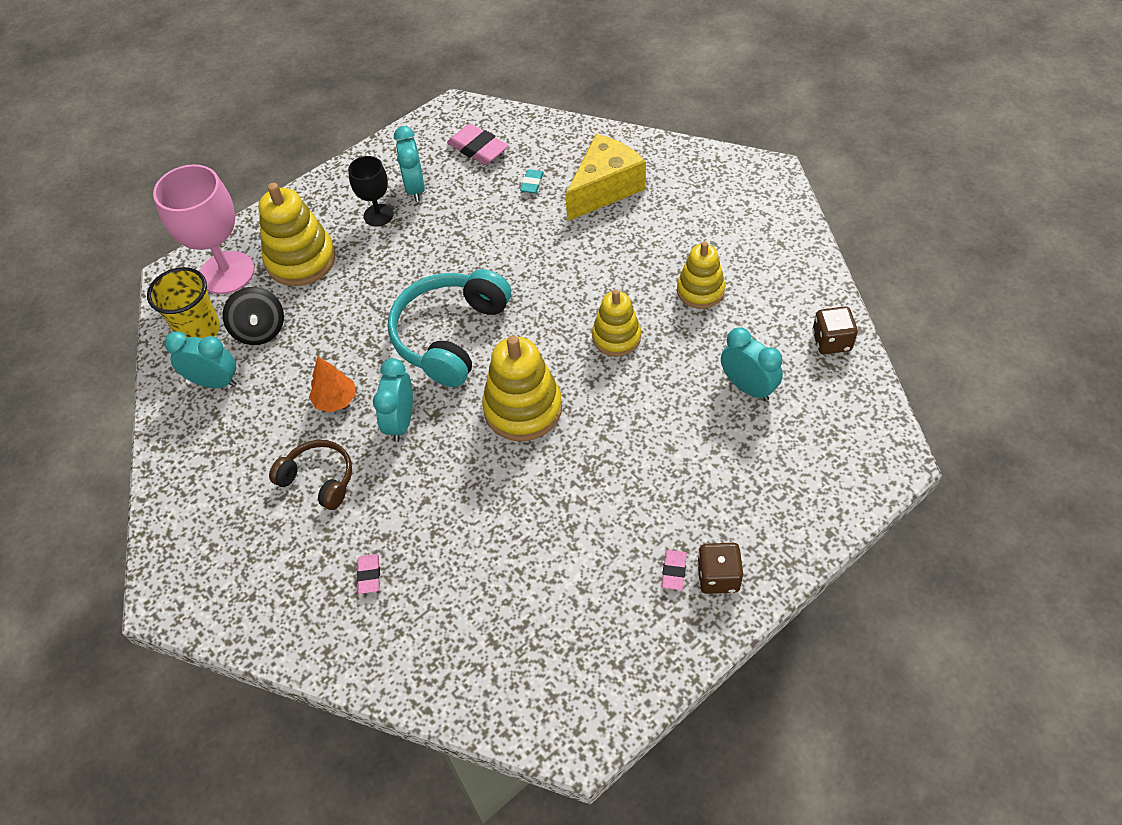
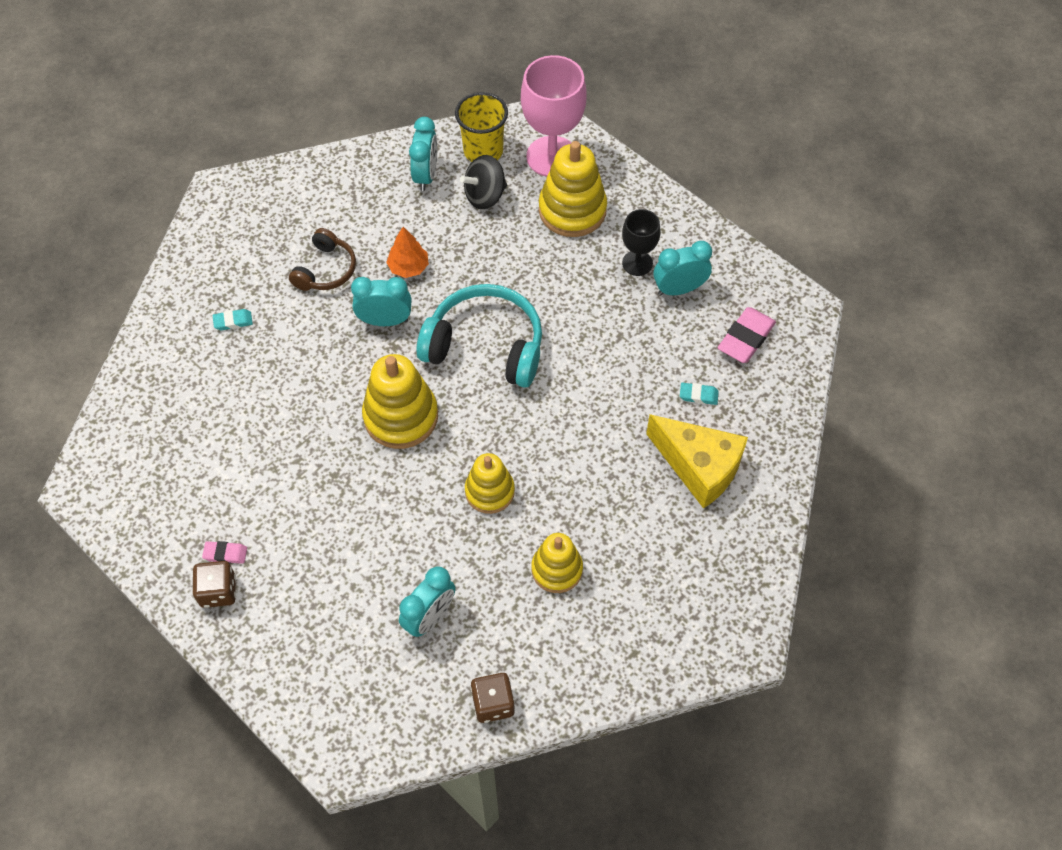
camera: 80 degrees right, 5 degrees up
pink eraser [357,554,380,594] -> turquoise eraser [212,309,253,330]

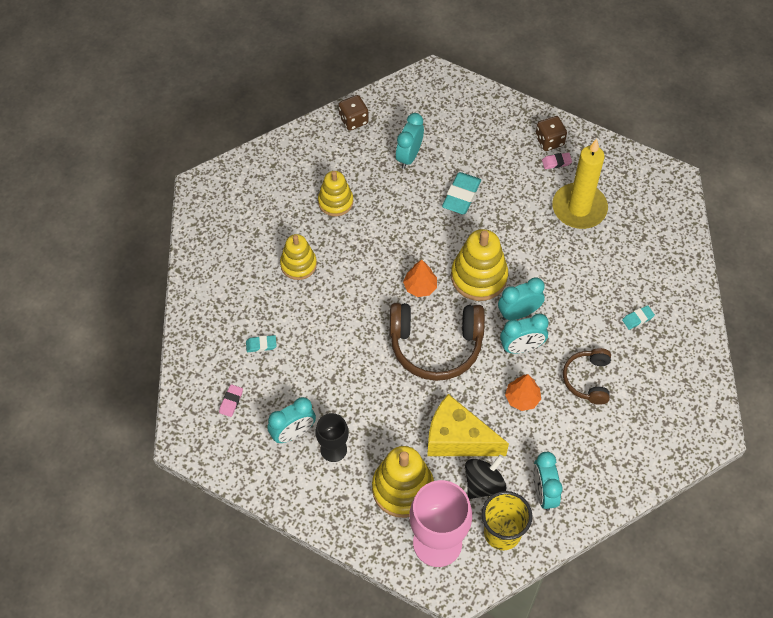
camera: 165 degrees right, 0 degrees up
turquoise headphones [416,284,542,388] -> brown headphones [390,303,485,381]
yellow stacking toy [465,453,515,514] -> yellow stacking toy moved to [280,234,317,280]
yellow cheese [646,414,748,509] -> yellow cheese moved to [427,394,509,456]
pink eraser [718,307,776,363] -> pink eraser [219,384,243,417], size x0.54
none -> orange tree [403,259,437,297]
none -> turquoise eraser [442,172,481,214]
none -> turquoise clock [498,277,545,320]
none -> yellow candle [552,139,608,229]

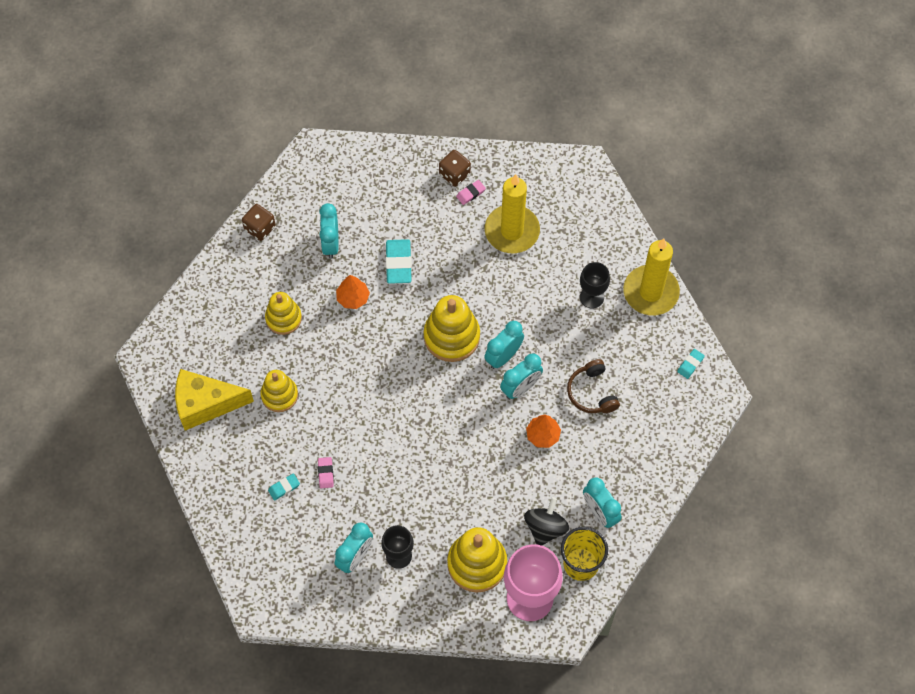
camera: 25 degrees left, 5 degrees up
pink eraser [219,384,243,417] -> pink eraser moved to [318,457,334,488]
brown headphones [390,303,485,381] -> none
orange tree [403,259,437,297] -> orange tree moved to [336,275,370,309]
yellow cheese [427,394,509,456] -> yellow cheese moved to [175,369,254,431]
turquoise eraser [622,305,655,330] -> turquoise eraser moved to [677,349,705,379]
none -> black goblet [580,262,610,309]
none -> yellow candle [623,238,680,315]

